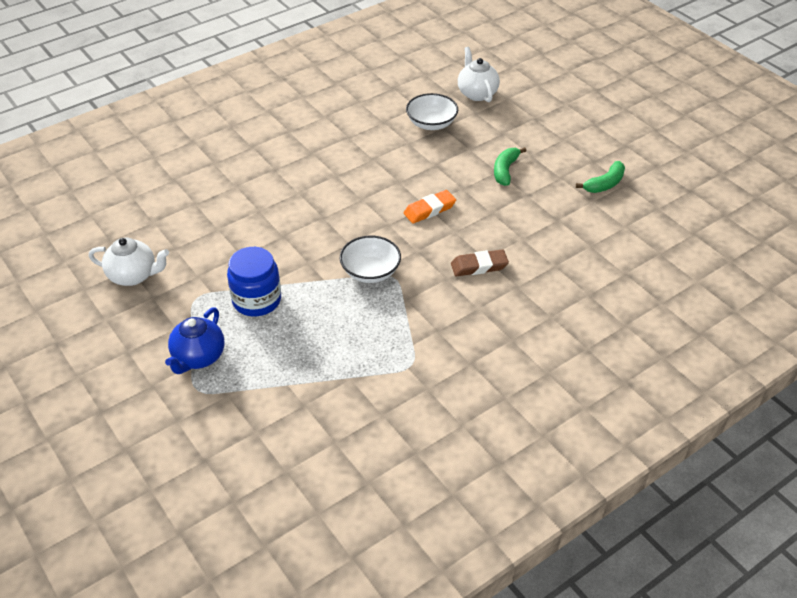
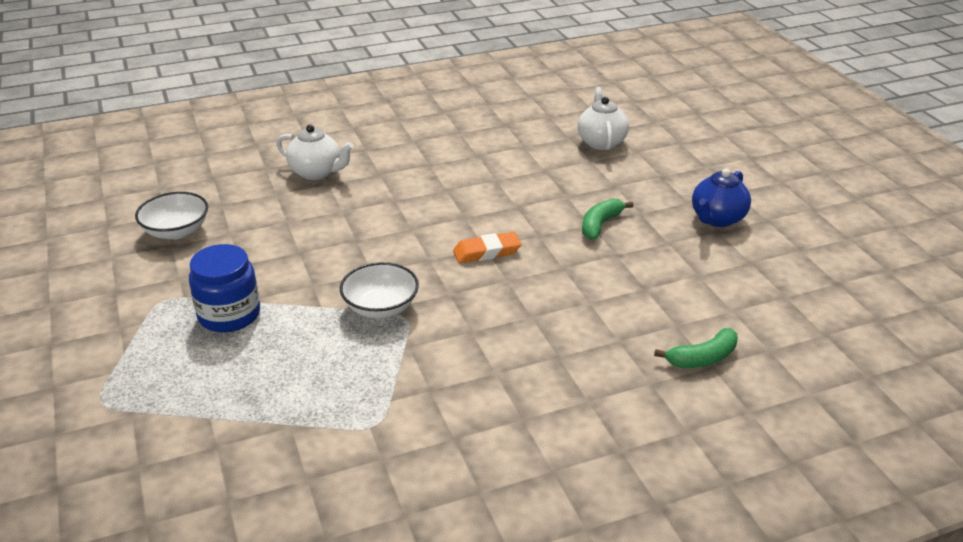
camera: 15 degrees right, 10 degrees down
white teapot [89,238,169,286] -> white teapot moved to [277,125,354,180]
blue teapot [165,307,225,374] -> blue teapot moved to [692,169,751,227]
white bowl [406,93,458,130] -> white bowl moved to [135,192,208,239]
brown eraser [451,249,509,276] -> none
green banana [576,161,625,193] -> green banana moved to [654,328,738,368]

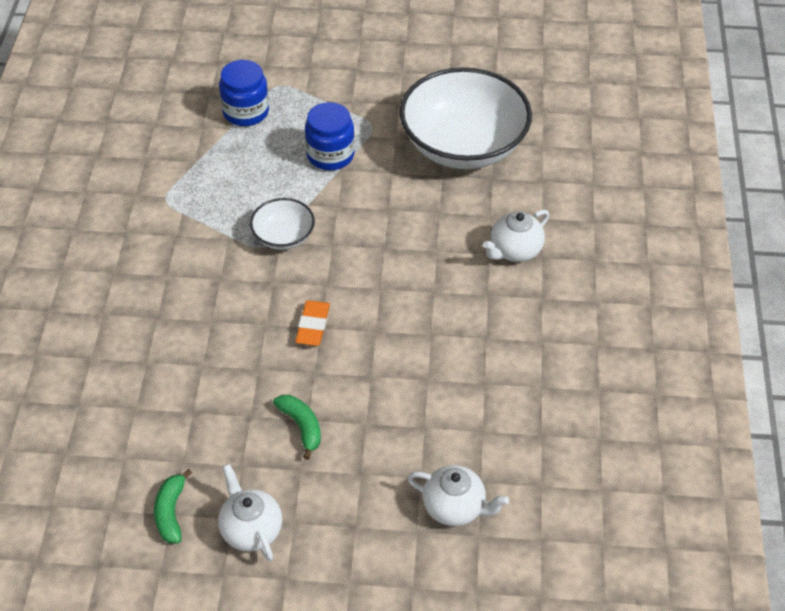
camera: 115 degrees right, 15 degrees up
white bowl [135,192,208,239] -> white bowl [399,67,532,169], size x2.15
green banana [654,328,738,368] -> green banana moved to [154,469,192,543]
blue teapot [692,169,751,227] -> white teapot [218,464,282,561]
none -> blue jar [219,60,269,126]

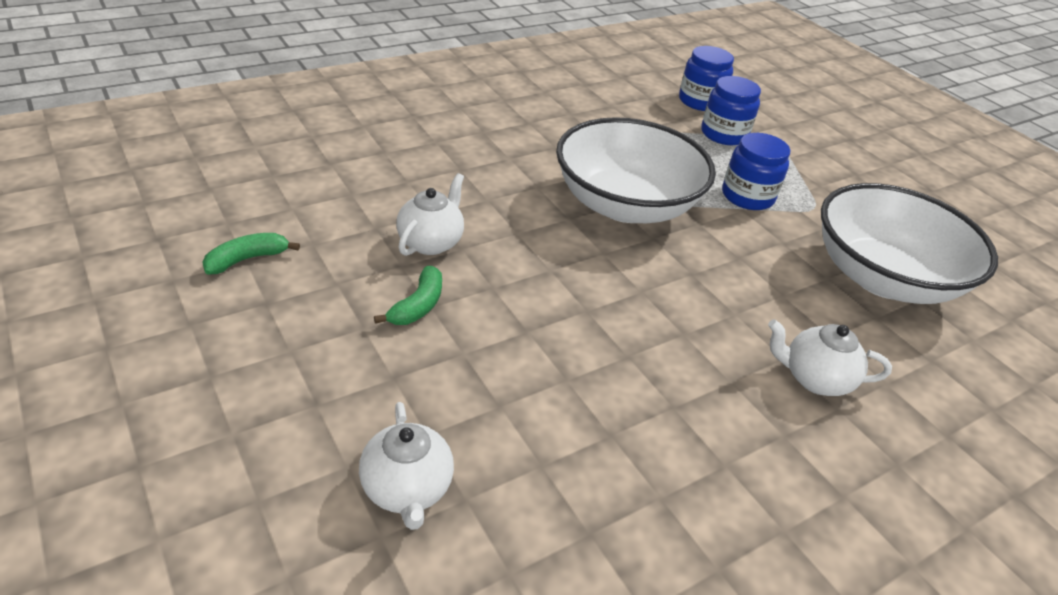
camera: 50 degrees right, 10 degrees down
white teapot [218,464,282,561] -> white teapot moved to [396,173,464,256]
white bowl [250,198,315,250] -> white bowl [556,117,716,223], size x2.15
orange eraser [295,300,330,346] -> none
none -> blue jar [679,46,734,111]

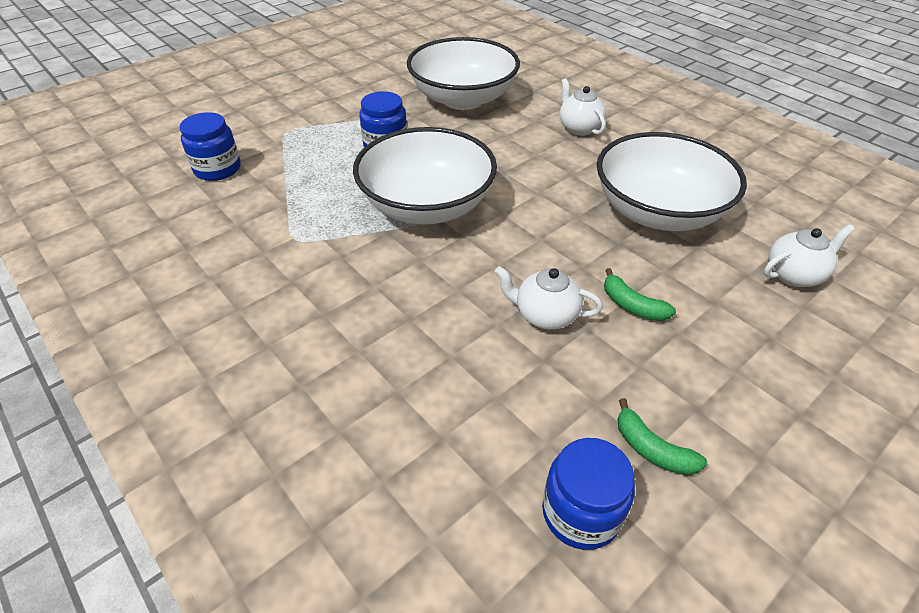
camera: 95 degrees left, 5 degrees up
green banana [374,266,442,325] -> green banana turned 150 degrees counterclockwise [604,268,676,321]
blue jar [701,76,761,145] -> blue jar moved to [542,438,635,550]
white teapot [768,319,892,396] -> white teapot turned 150 degrees clockwise [560,78,606,136]
none -> white bowl [597,132,747,231]

